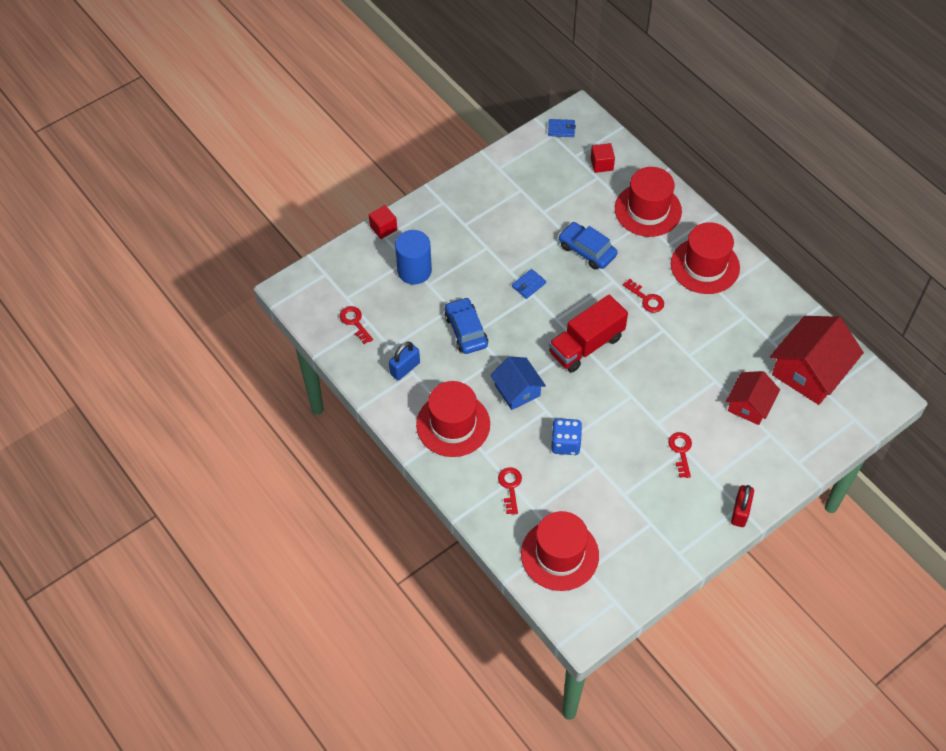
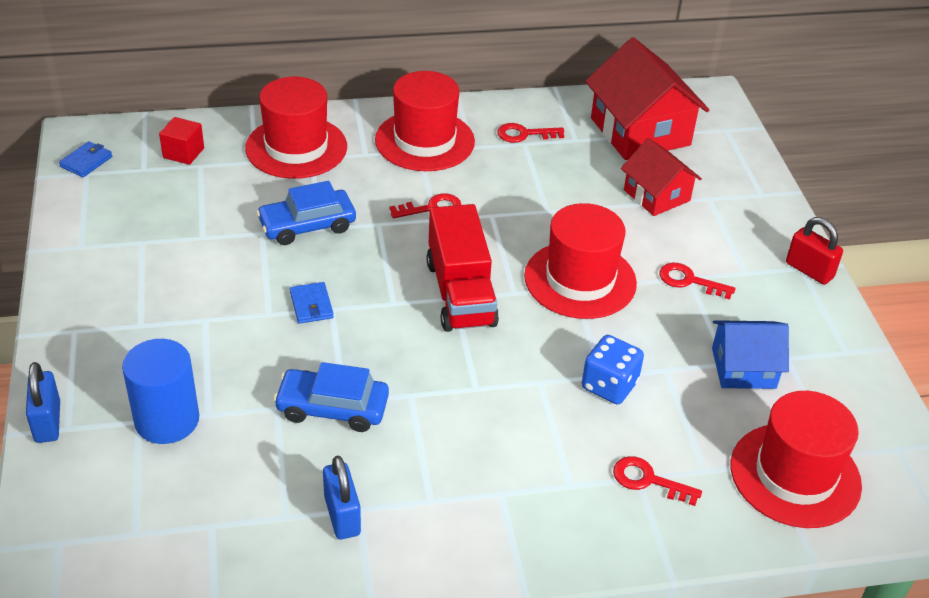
camera: 65 degrees left, 15 degrees down
red key [340,306,373,344] -> red key moved to [497,123,564,143]
red cube [369,205,397,239] -> blue padlock [26,362,60,443]
red hat [416,381,490,457] -> red hat moved to [524,203,637,319]
blue house [490,356,546,410] -> blue house moved to [712,320,789,389]

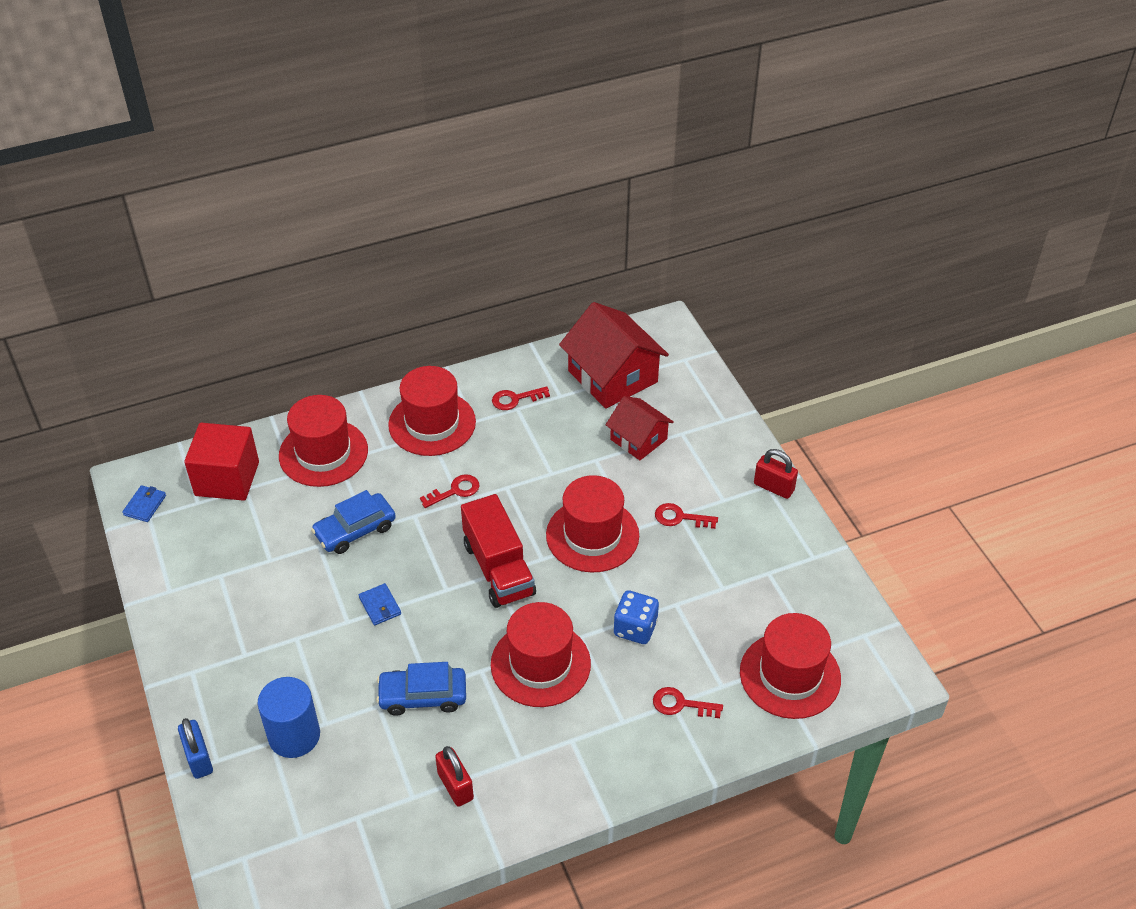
camera: 10 degrees left, 5 degrees up
red cube [159,117,204,165] -> red cube [184,423,259,501], size x1.95
blue padlock [323,456,361,539] -> red padlock [435,746,474,807]
blue house [712,320,789,389] -> none
none -> red hat [491,602,591,707]

